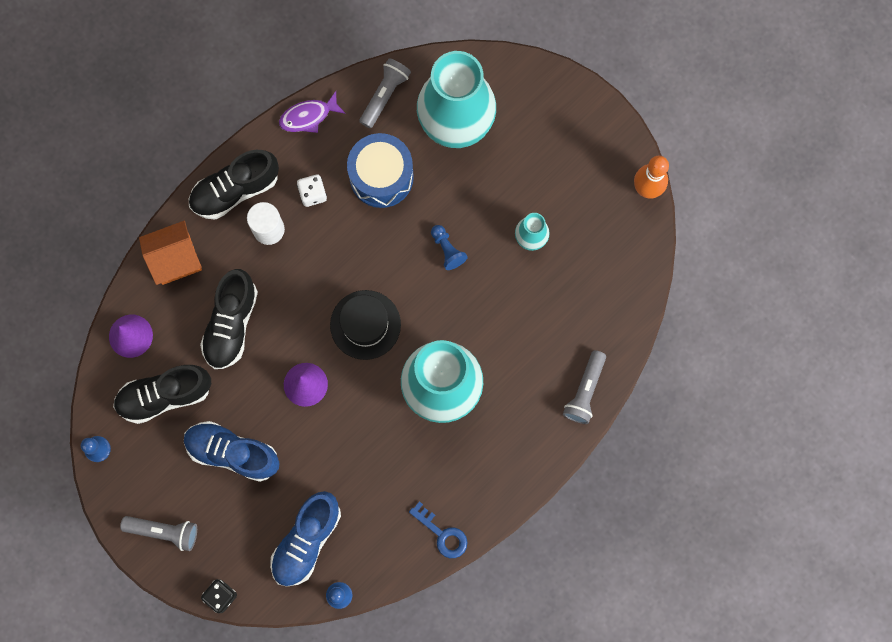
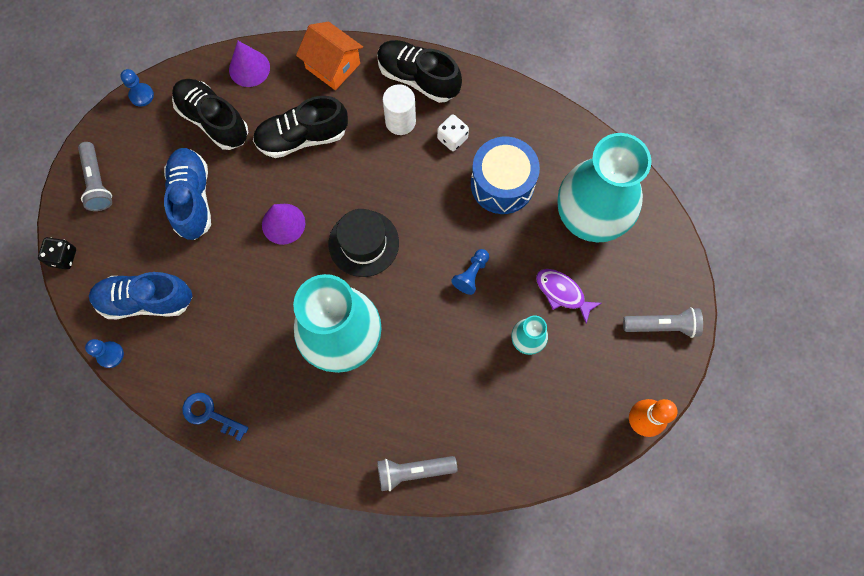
camera: 60 degrees right, 5 degrees down
purple fish [279,91,346,133] -> purple fish moved to [536,269,601,324]
grey flashlight [359,58,411,128] -> grey flashlight moved to [623,307,703,338]
blue key [409,501,468,558] -> blue key turned 105 degrees clockwise [182,393,249,441]

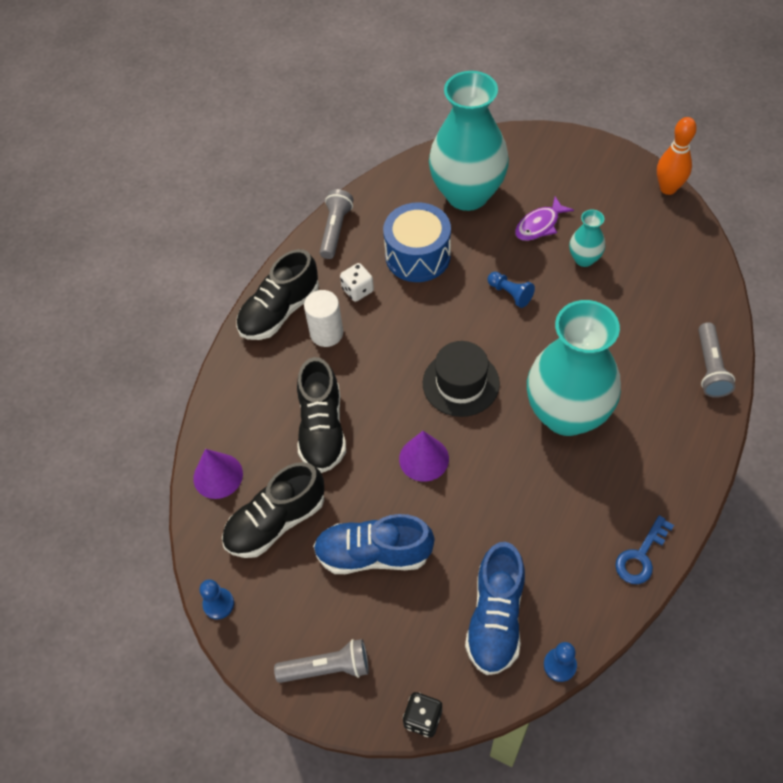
camera: 75 degrees left, 15 degrees down
orange house [296,22,363,90] -> none
grey flashlight [623,307,703,338] -> grey flashlight moved to [320,189,353,259]

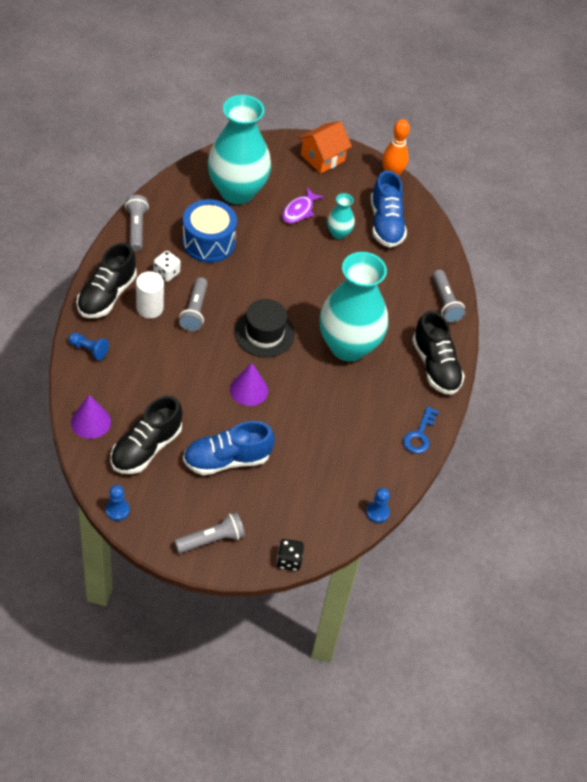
camera: 25 degrees left, 5 degrees down
black shoe [297,357,346,473] -> black shoe moved to [412,311,465,395]
blue shoe [465,542,525,675] -> blue shoe moved to [371,170,407,247]
blue pawn [488,272,535,308] -> blue pawn moved to [68,333,109,360]
none -> grey flashlight [179,277,208,332]
none -> orange house [299,121,352,174]

